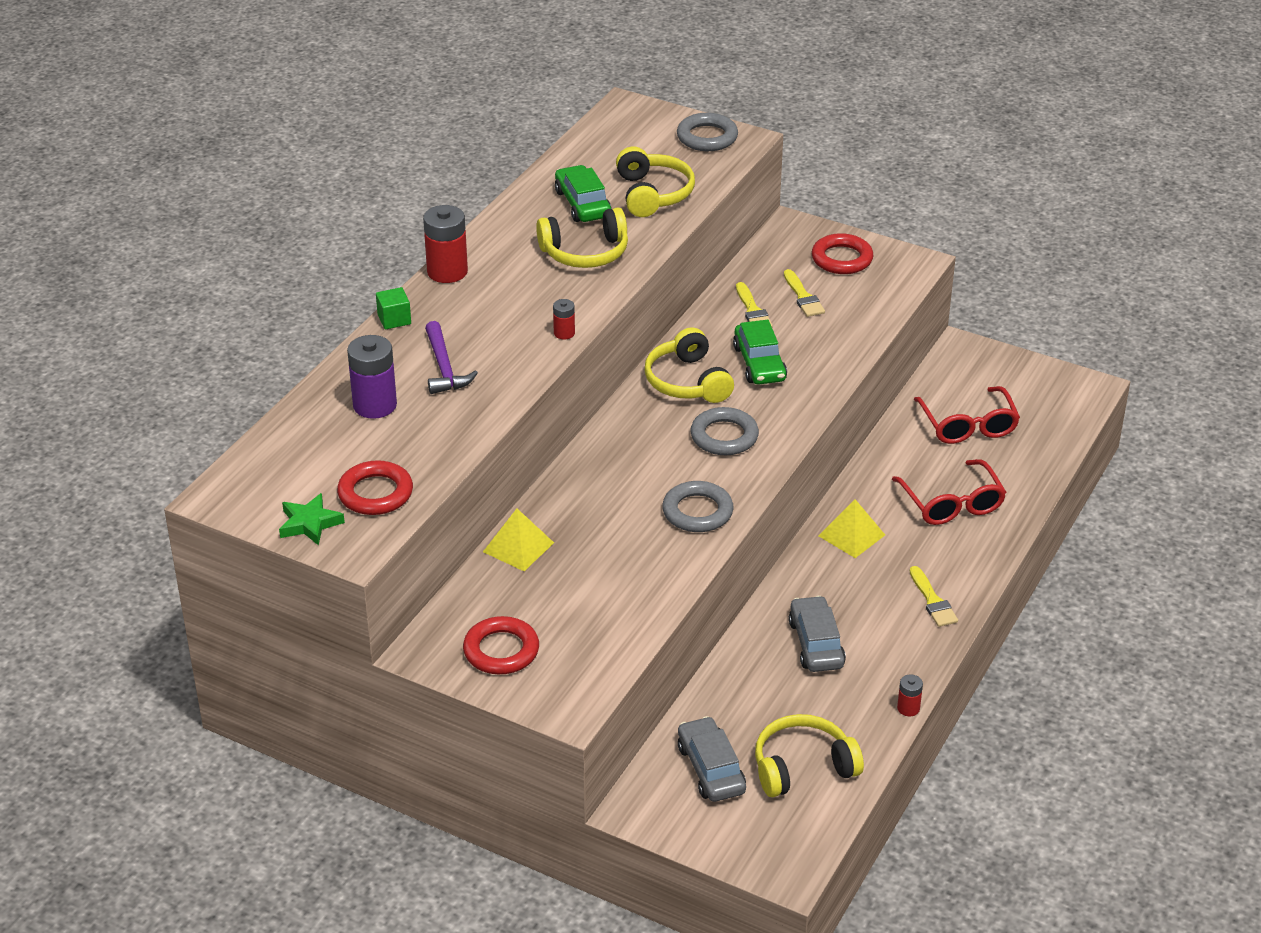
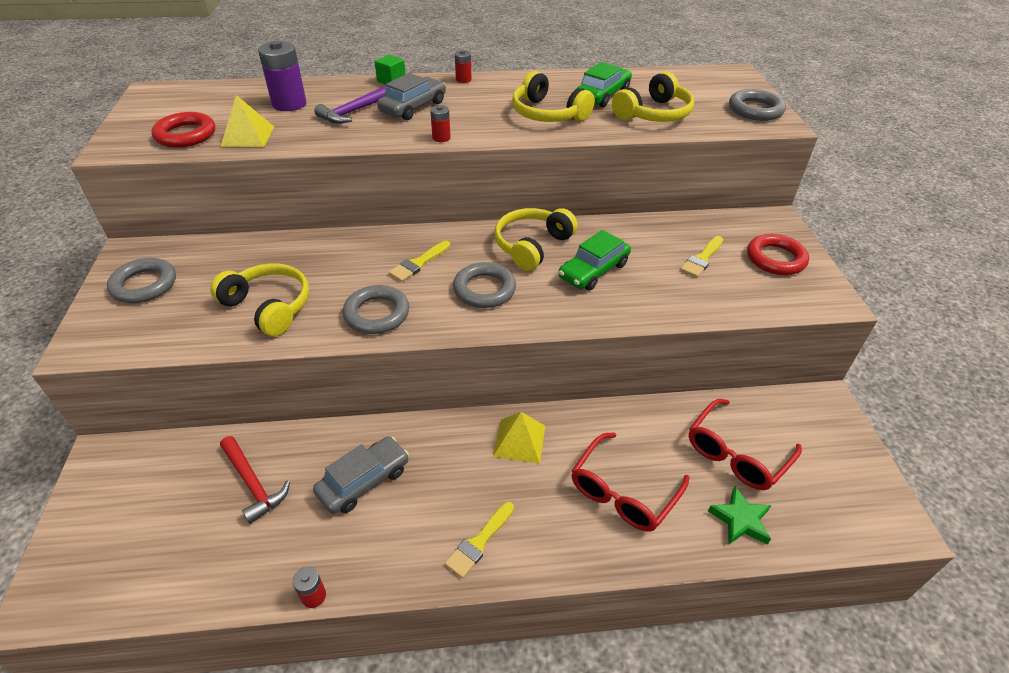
camera: 55 degrees right, 5 degrees up
green star [279,493,345,546] -> green star moved to [708,486,772,545]
red battery [423,205,468,283] -> red battery [455,50,472,83], size x0.51
red ring [463,616,539,674] -> grey ring [107,258,176,303]
yellow pyramid [483,509,554,571] -> yellow pyramid moved to [221,95,274,147]
grey car [678,716,746,802] -> grey car moved to [377,73,446,120]
yellow brush [736,282,773,327] -> yellow brush moved to [389,241,451,282]
yellow headphones [755,714,864,797] -> yellow headphones moved to [210,263,309,336]
none -> red hammer [220,436,290,524]

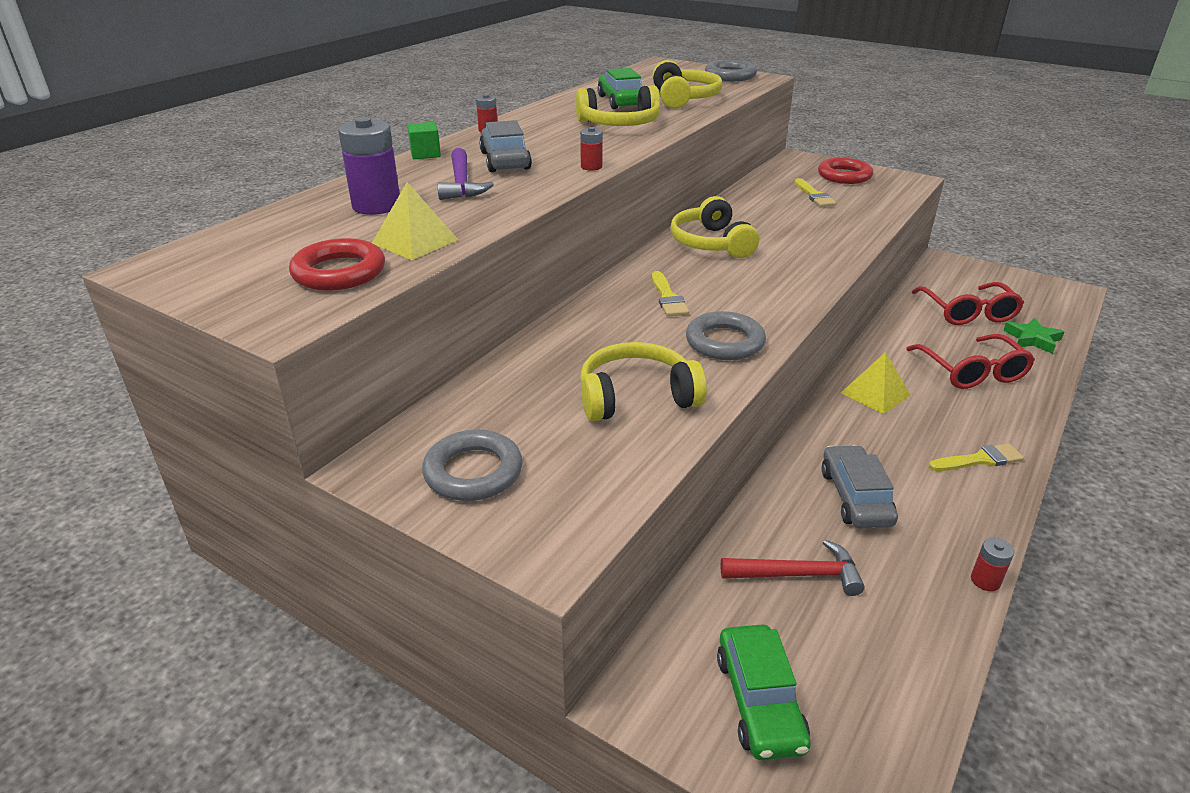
camera: 50 degrees left, 10 degrees down
yellow brush [445,502,514,578] -> yellow brush turned 90 degrees counterclockwise [929,443,1024,471]
grey ring [453,262,516,308] -> none
green car [558,230,631,290] -> green car moved to [717,624,811,760]

